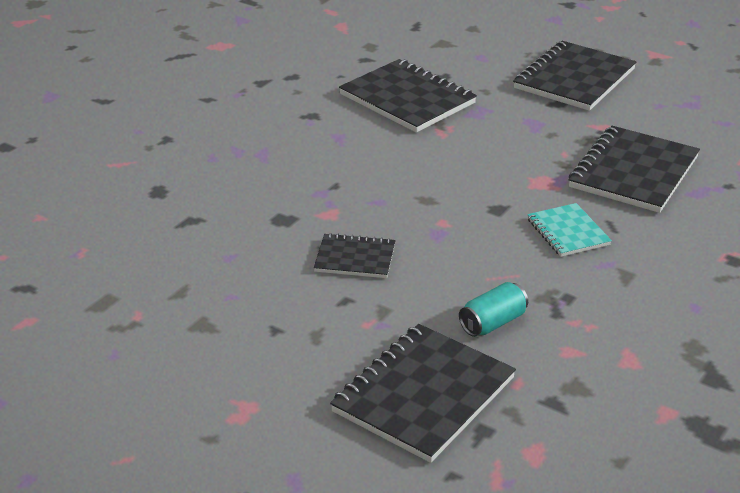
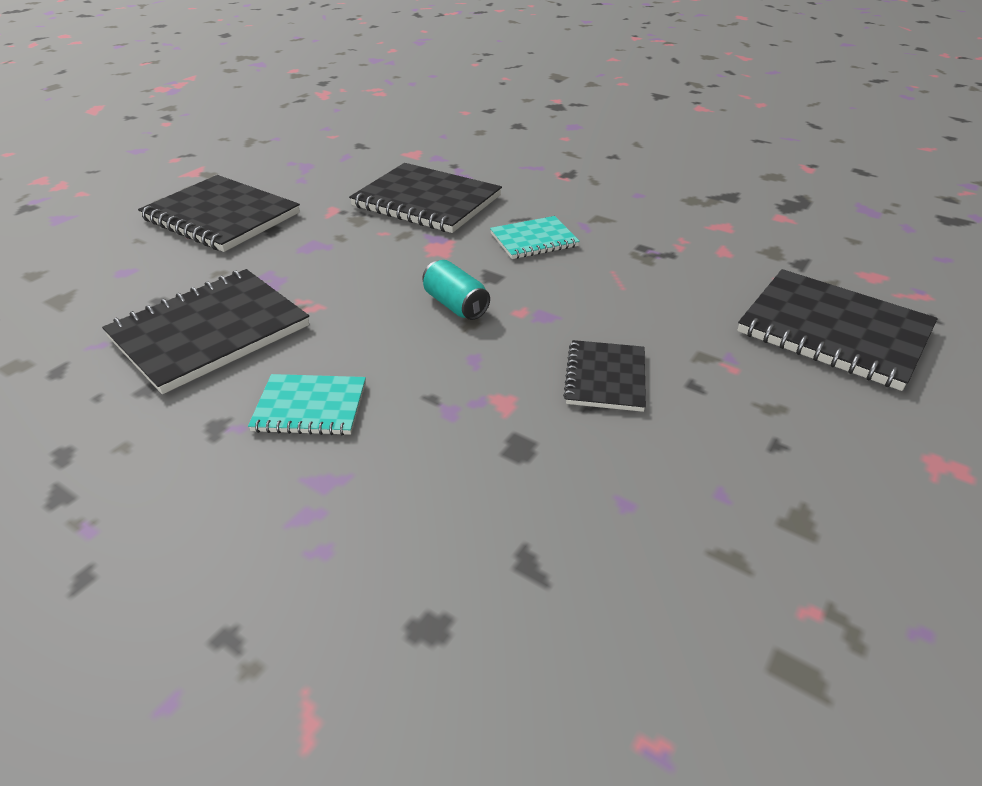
camera: 90 degrees left, 5 degrees up
turquoise can [459,282,528,337] -> turquoise can moved to [422,260,490,320]
none -> turquoise notebook [248,374,366,435]

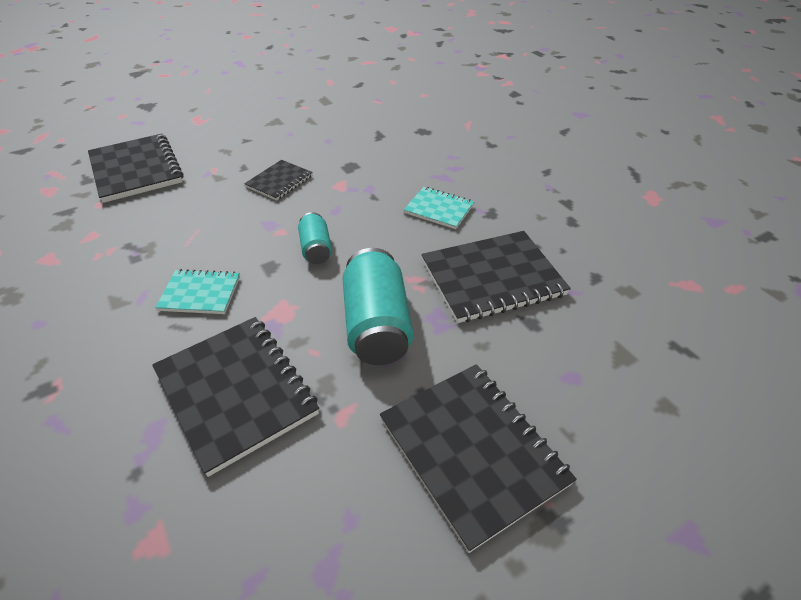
camera: 155 degrees left, 5 degrees up
none -> turquoise can [342,248,414,365]

